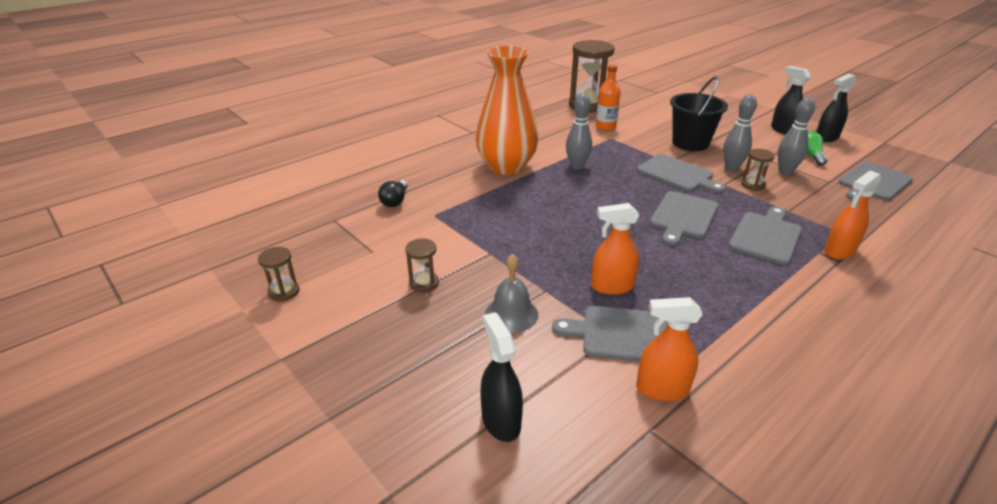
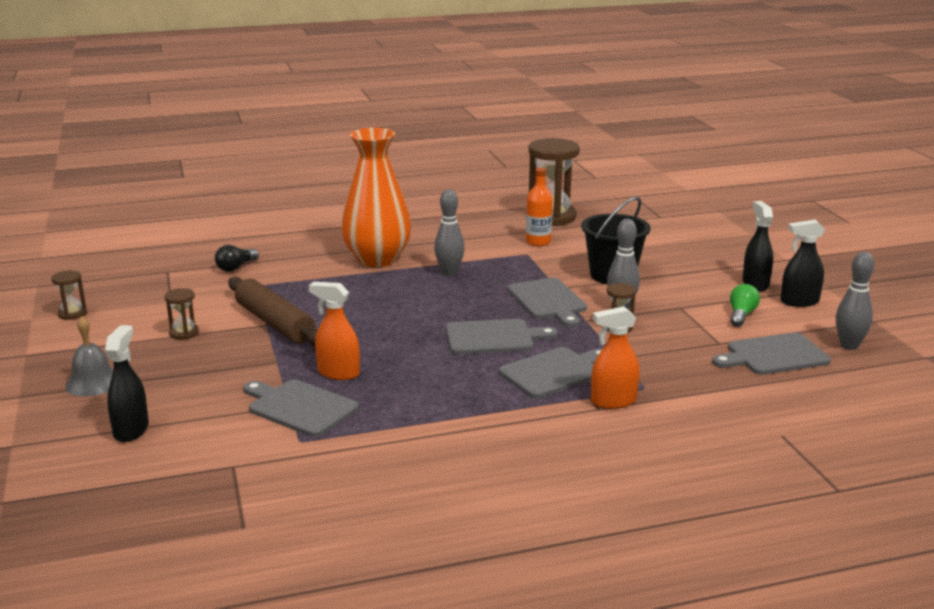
camera: 25 degrees right, 10 degrees down
grey bell [485,254,538,333] -> grey bell moved to [65,317,113,397]
orange spray bottle [636,297,703,401] -> none
grey cutting board [650,191,718,246] -> grey cutting board turned 150 degrees counterclockwise [446,319,557,354]
grey bowling pin [778,97,815,175] -> grey bowling pin moved to [836,252,874,350]
none -> brown rolling pin [228,277,317,346]

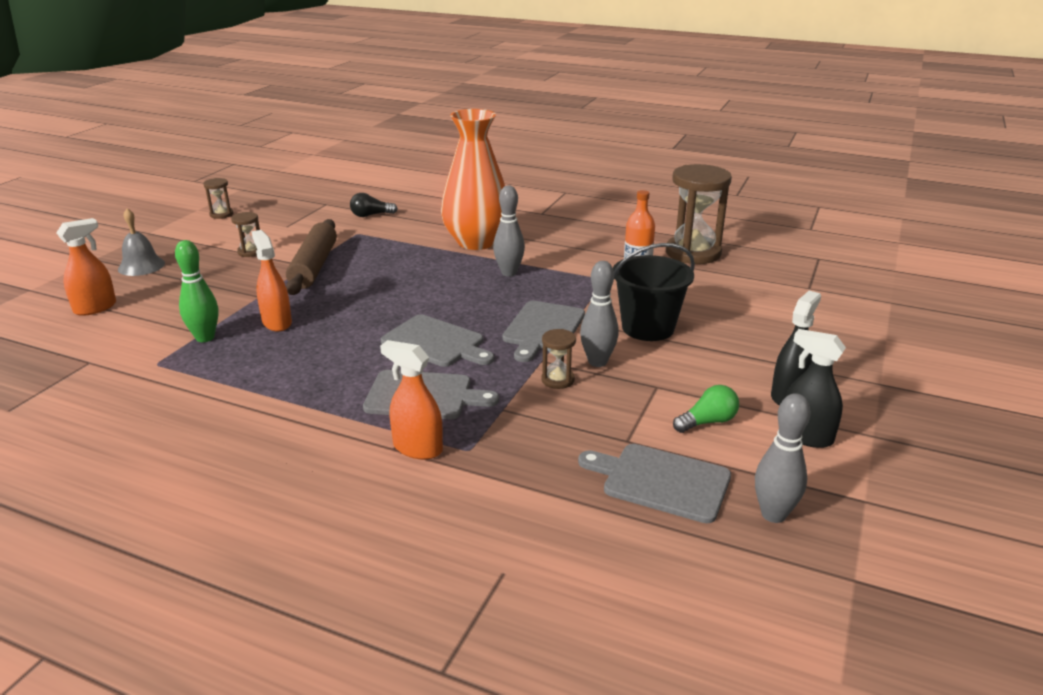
camera: 40 degrees right, 5 degrees up
black spray bottle [105,325,149,442] -> orange spray bottle [56,218,116,316]
grey cutting board [243,379,359,437] -> green bowling pin [175,240,218,342]

